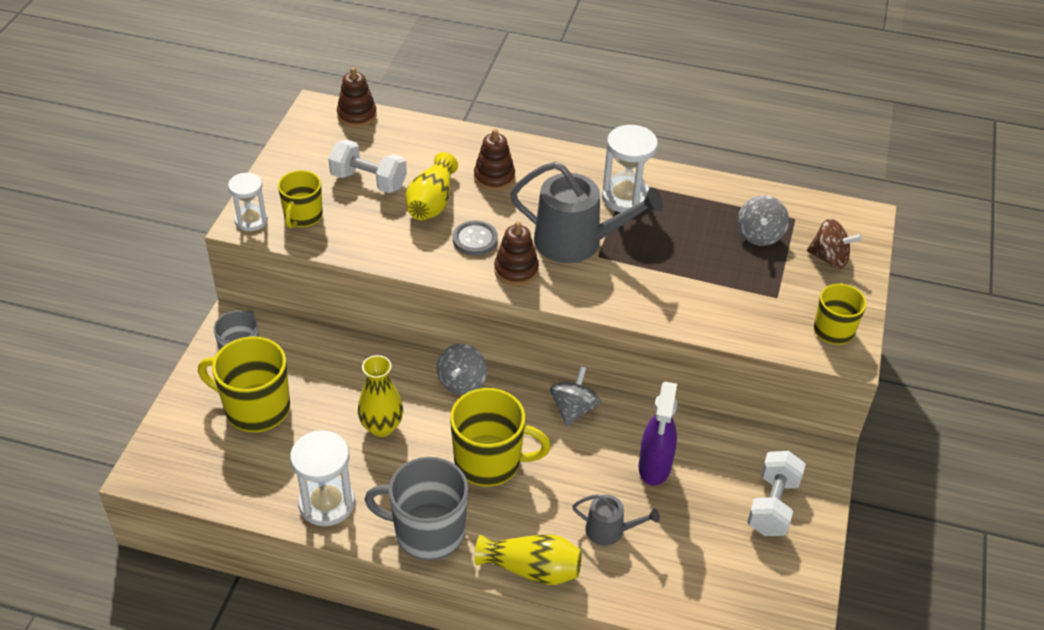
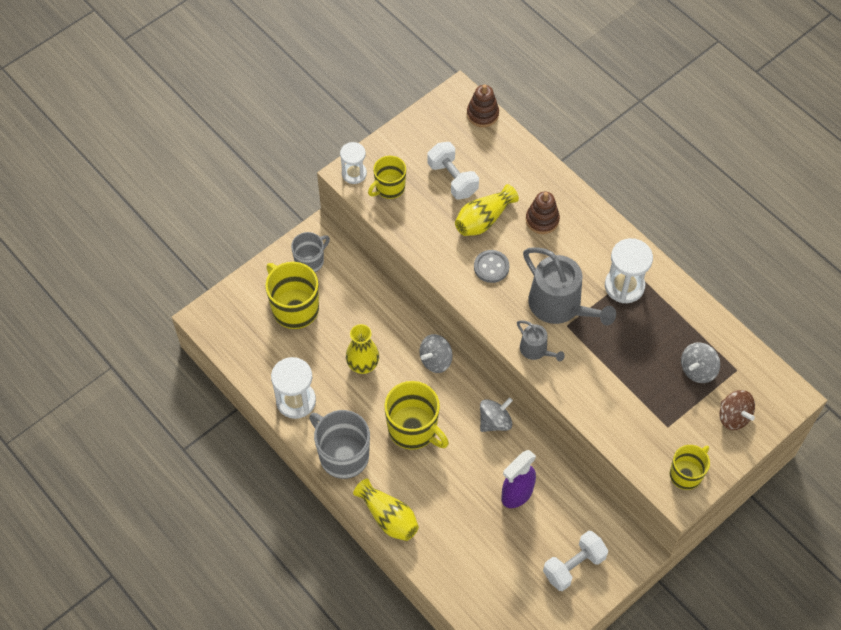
camera: 35 degrees right, 15 degrees up
brown stacking toy [494,221,539,286] -> none
grey watering can [572,494,660,546] -> grey watering can moved to [517,320,565,361]

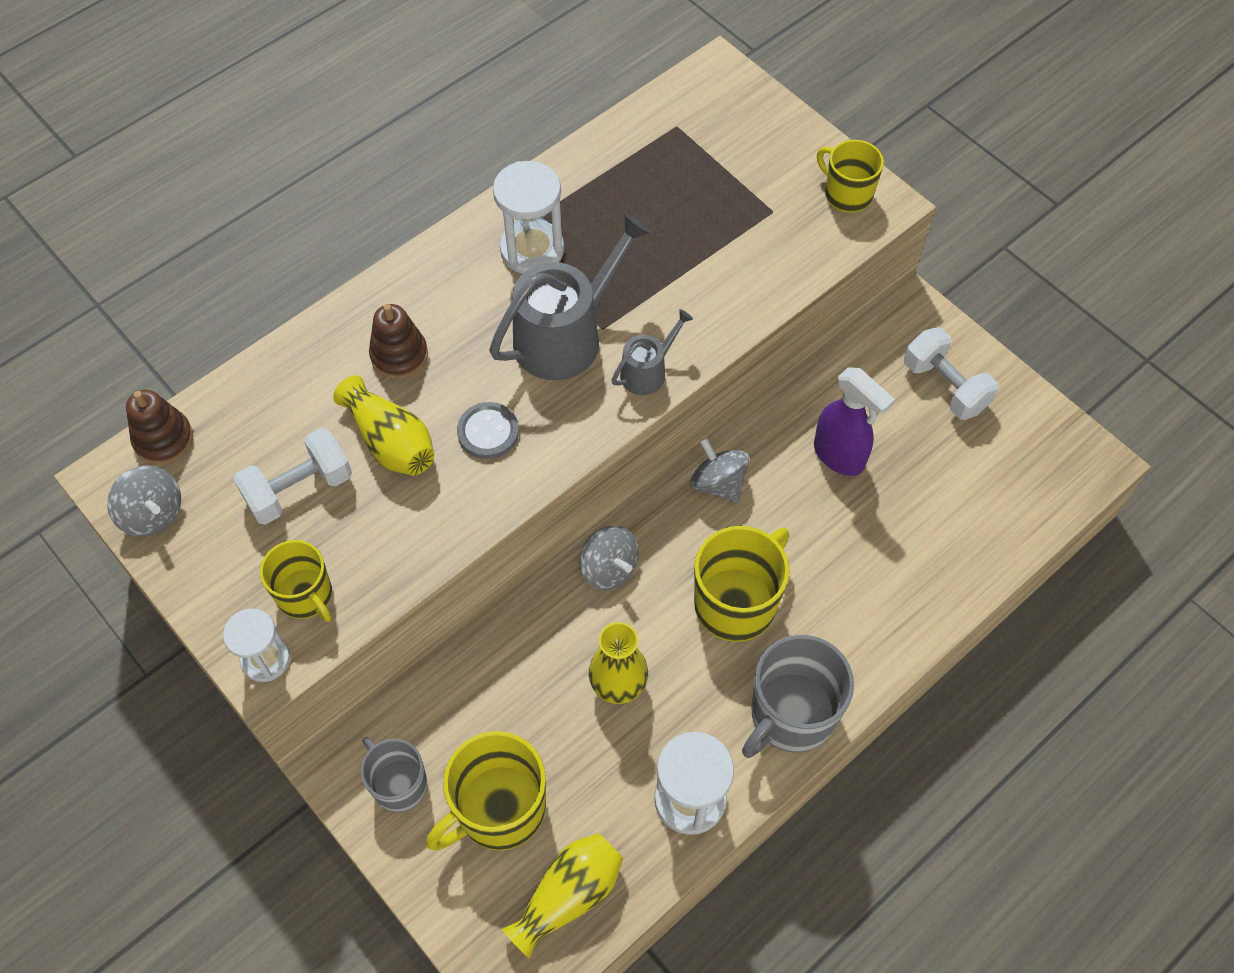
camera: 90 degrees left, 0 degrees up
yellow vase [353,478,419,541] -> yellow vase moved to [502,833,623,959]
grey spinning top [681,342,720,383] -> grey spinning top moved to [107,466,181,537]
brown spinning top [720,390,755,430] -> none

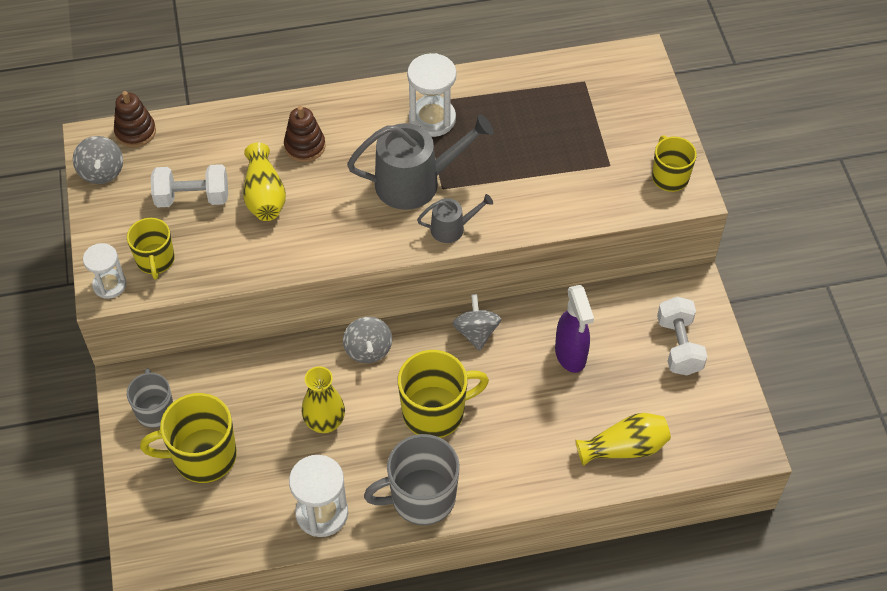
camera: 30 degrees right, 5 degrees down
grey button [457,402,519,459] -> none
yellow vase [502,833,623,959] -> yellow vase moved to [575,413,671,466]

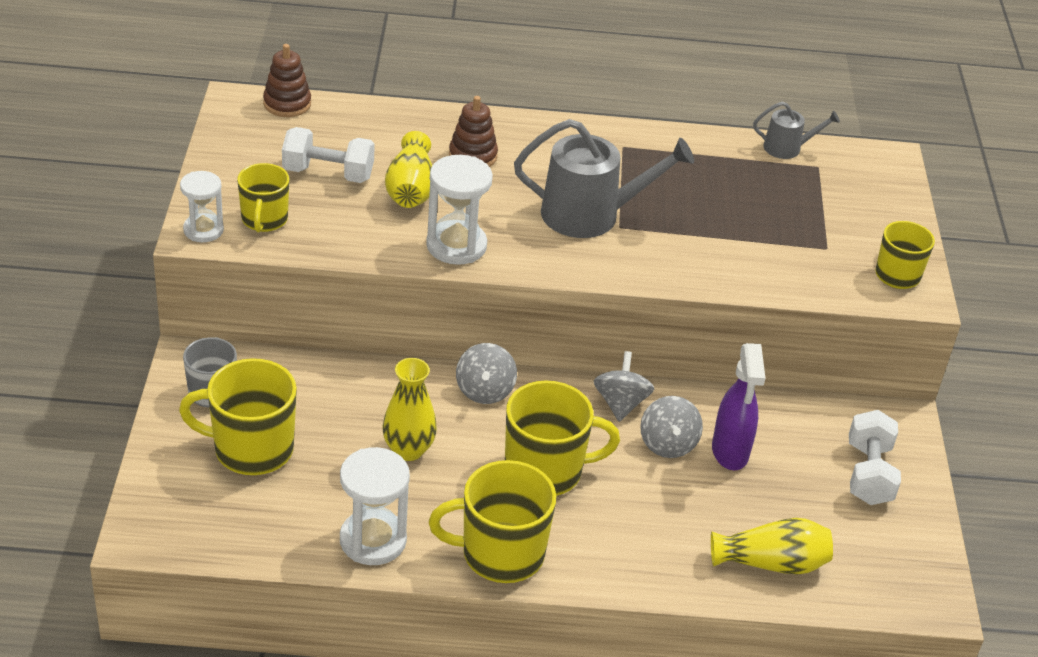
camera: 10 degrees right, 15 degrees down
grey spinning top [73,136,123,184] -> grey spinning top moved to [640,396,703,458]
grey mug [364,434,460,525] -> yellow mug [429,460,557,583]
white hourglass [407,53,457,137] -> white hourglass moved to [426,155,493,265]
grey watering can [417,194,493,243] -> grey watering can moved to [753,102,840,159]

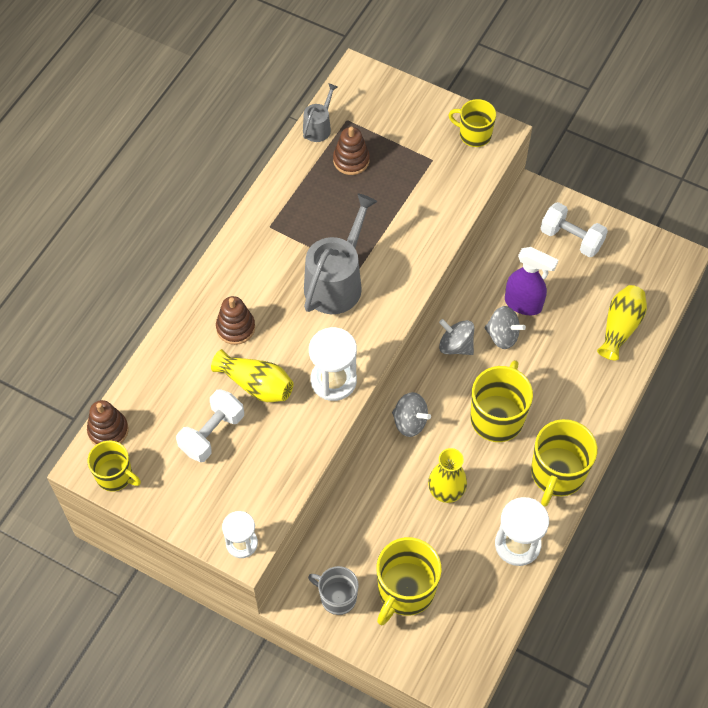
camera: 60 degrees left, 20 degrees up
yellow mug [237,163,289,232] -> yellow mug moved to [87,441,141,492]
none -> brown stacking toy [333,127,370,175]

